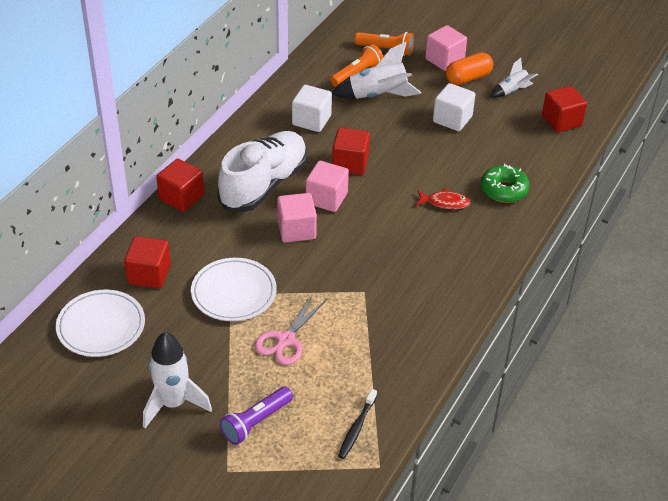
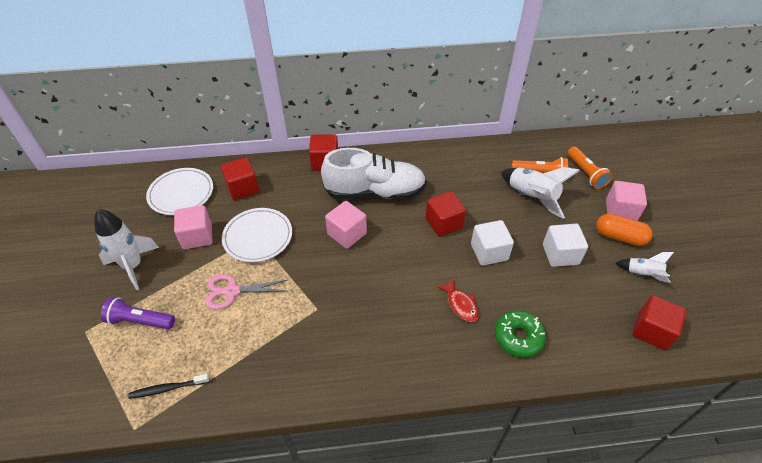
camera: 55 degrees right, 5 degrees up
white cube [292,85,332,132] -> white cube moved to [471,220,514,266]
pink cube [306,161,349,212] -> pink cube moved to [174,205,213,249]

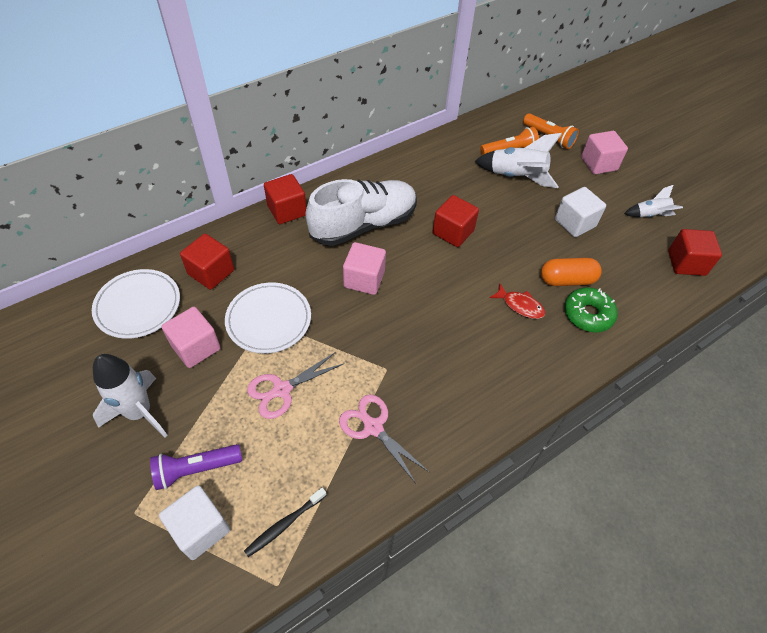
camera: 30 degrees left, 5 degrees up
white cube [471,220,514,266] -> white cube moved to [159,485,230,560]
orange capsule [596,213,653,246] -> orange capsule moved to [541,258,602,286]
none -> pink scissors [339,394,429,484]

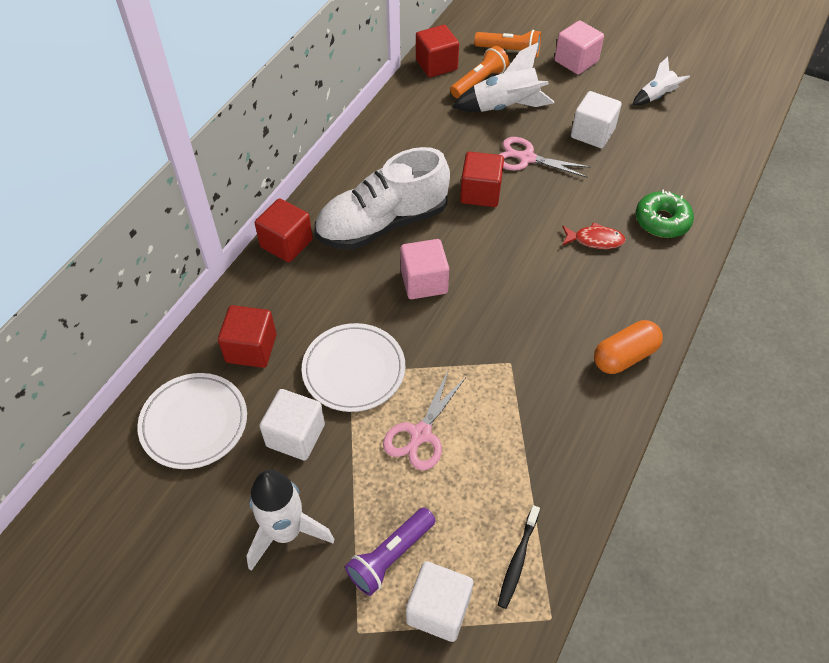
camera: 25 degrees left, 0 degrees up
pink cube [162,307,221,368] -> white cube [260,389,325,460]
white shoe [305,179,417,246] -> white shoe turned 150 degrees counterclockwise [315,147,450,250]
pink scissors [339,394,429,484] -> pink scissors moved to [499,137,591,178]
orange capsule [541,258,602,286] -> orange capsule moved to [594,320,663,374]
red cube [668,229,722,276] -> red cube moved to [416,25,459,77]

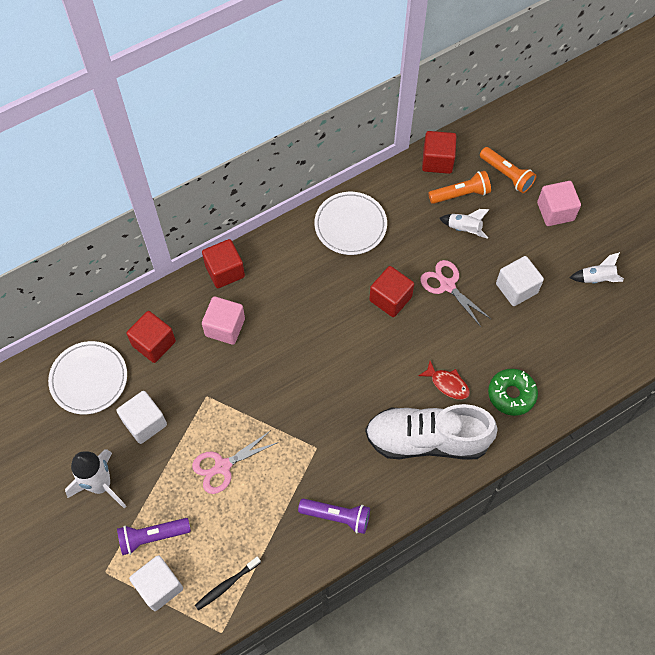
camera: 30 degrees right, 10 degrees up
white plate [302,323,405,412] -> white plate moved to [314,192,387,255]
white shoe [315,147,450,250] -> white shoe moved to [365,404,498,460]
pink cube [400,239,449,299] -> pink cube moved to [202,296,245,345]
white rocket [453,43,554,112] -> white rocket [439,209,490,239], size x0.58
orange capsule [594,320,663,374] -> none
none -> purple flashlight [298,498,370,534]

